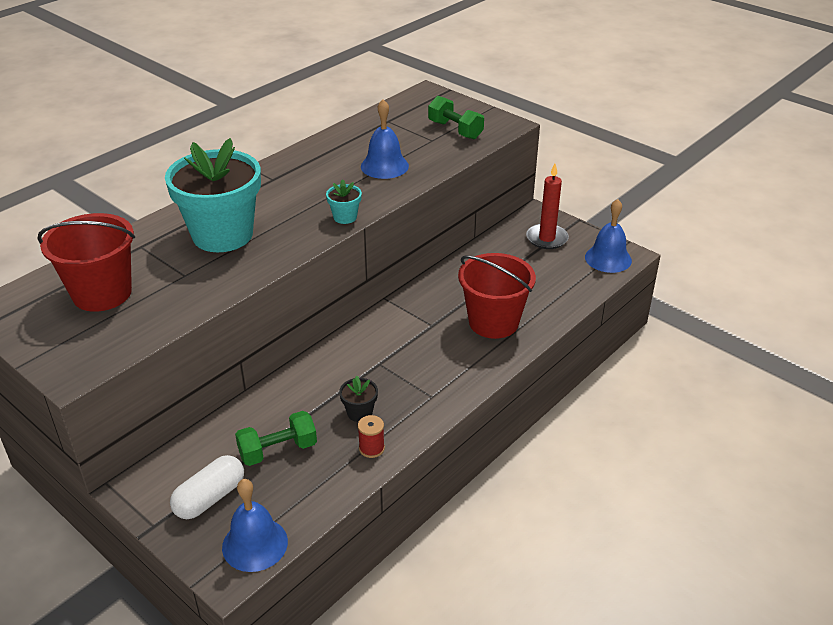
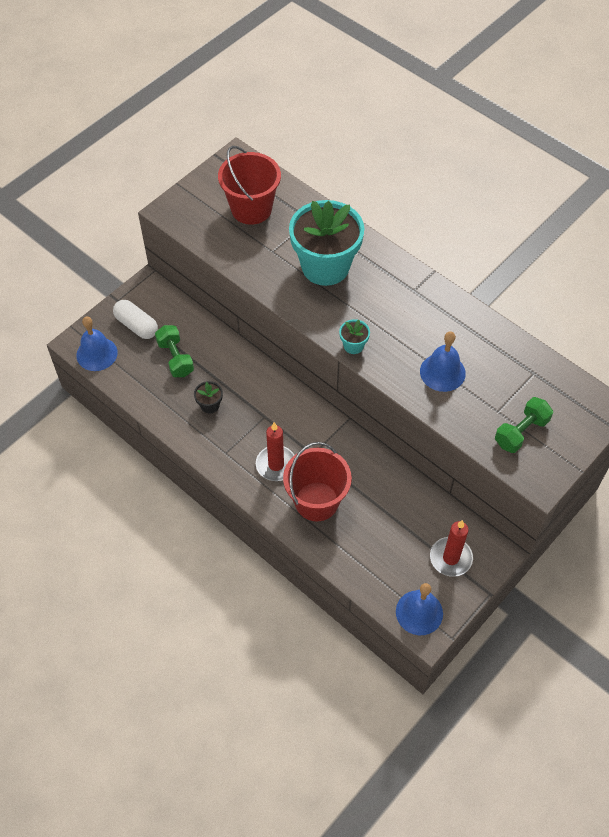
camera: 90 degrees right, 20 degrees up
red spool [358,415,385,458] -> none
none -> red candle [256,422,294,481]

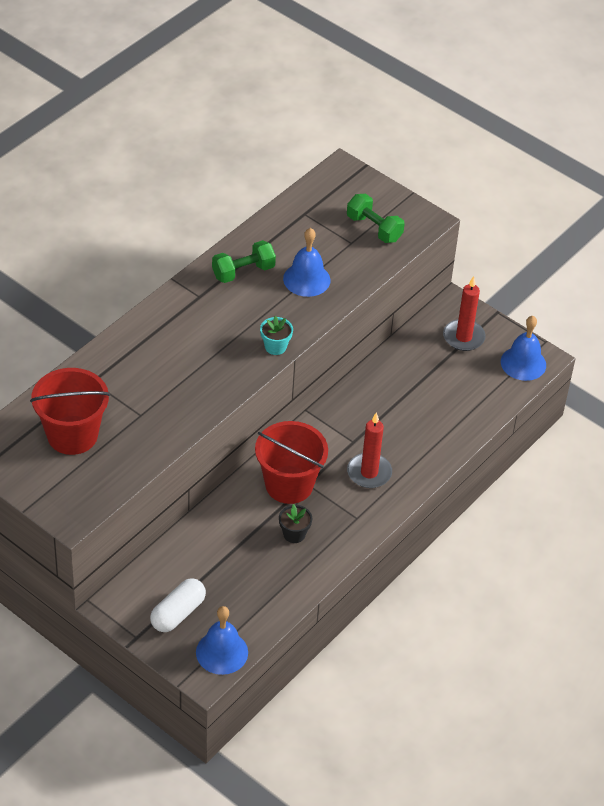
camera: 95 degrees left, 10 degrees down
green dumbbell [155,325,194,377] -> green dumbbell moved to [212,240,276,283]
red bucket [283,442,352,522] -> red bucket moved to [255,421,328,504]
turquoise flower pot [289,200,364,286] -> none

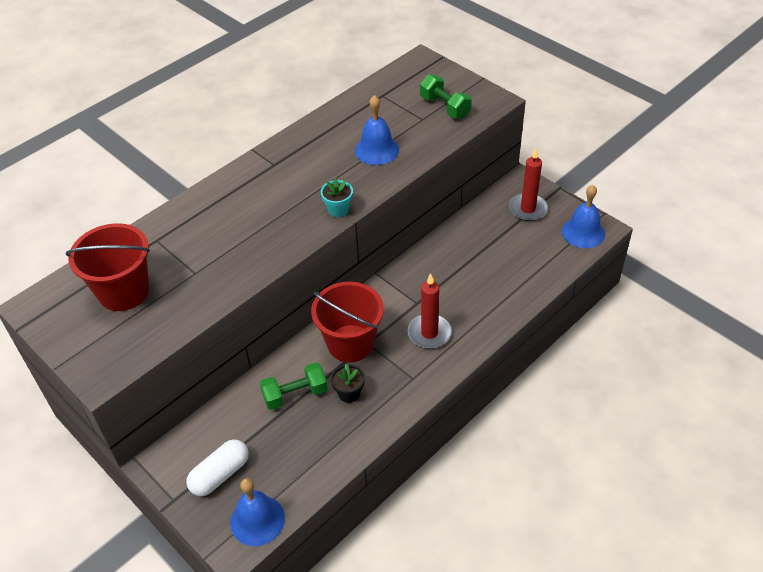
camera: 10 degrees right, 0 degrees up
green dumbbell [212,240,276,283] -> green dumbbell moved to [260,362,328,410]

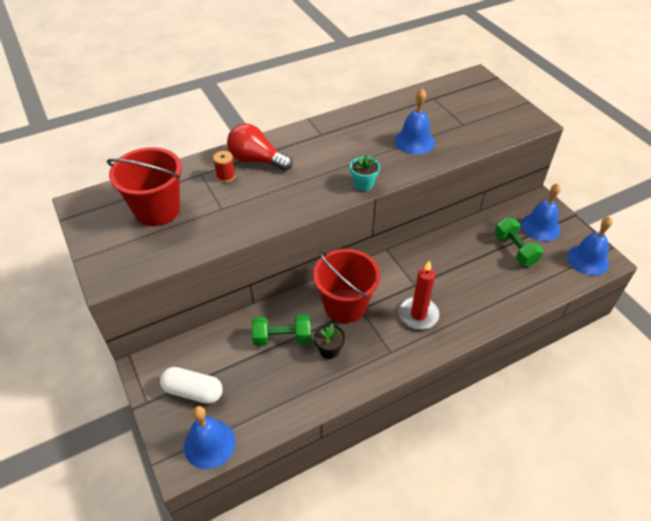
camera: 15 degrees right, 0 degrees up
white capsule [186,439,249,496] -> white capsule turned 45 degrees clockwise [160,367,223,404]
green dumbbell [420,74,472,119] -> green dumbbell moved to [495,217,543,266]
red candle [509,148,548,221] -> blue bell [521,183,561,241]
none -> red spool [213,151,235,183]
none -> red light bulb [227,123,293,171]

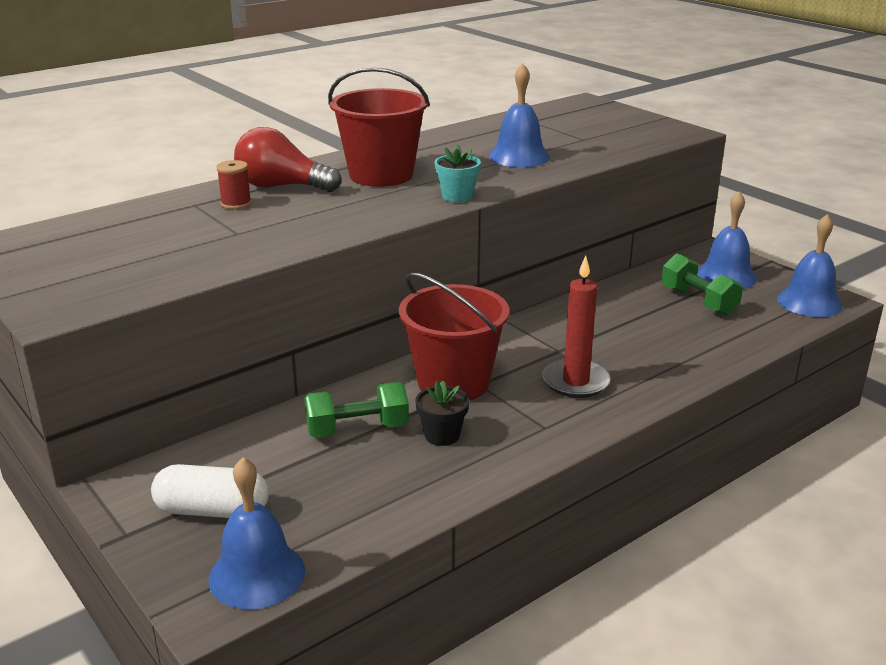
camera: 10 degrees left, 20 degrees down
red bucket [107,147,182,226] -> red bucket moved to [328,67,430,187]

